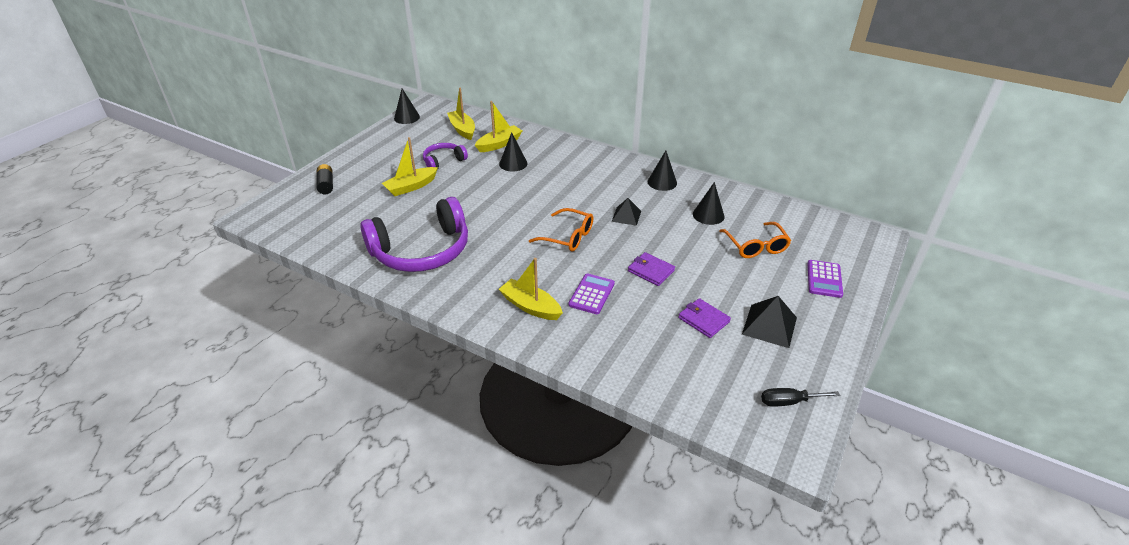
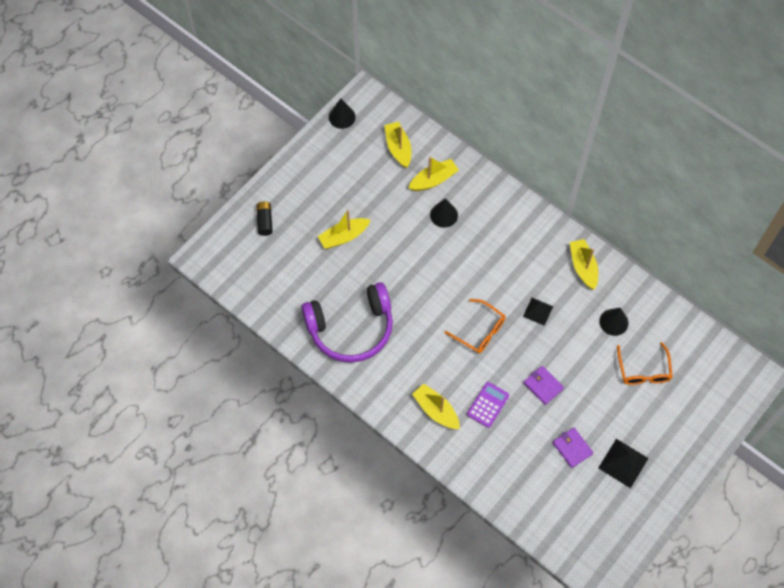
camera: 10 degrees right, 25 degrees up
purple headphones [423,143,468,168] -> none
black cone [648,151,677,191] -> yellow boat [570,239,598,290]
black screwdriver [761,388,840,407] -> none
purple calculator [808,260,843,298] -> none

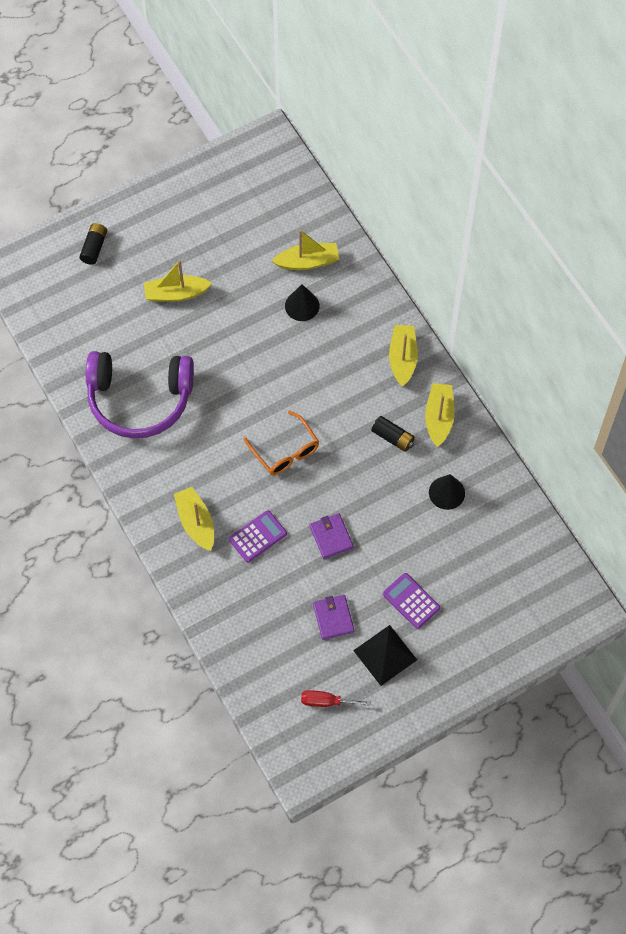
camera: 20 degrees right, 0 degrees up
black cone [329,99,356,129] -> none
yellow boat [384,122,411,168] -> yellow boat moved to [389,325,418,387]
black pyramid [523,298,553,326] -> none
orange glasses [617,342,673,385] -> none
none -> red screwdriver [301,690,371,707]
none -> black battery [371,416,415,452]
none -> purple calculator [383,573,440,629]

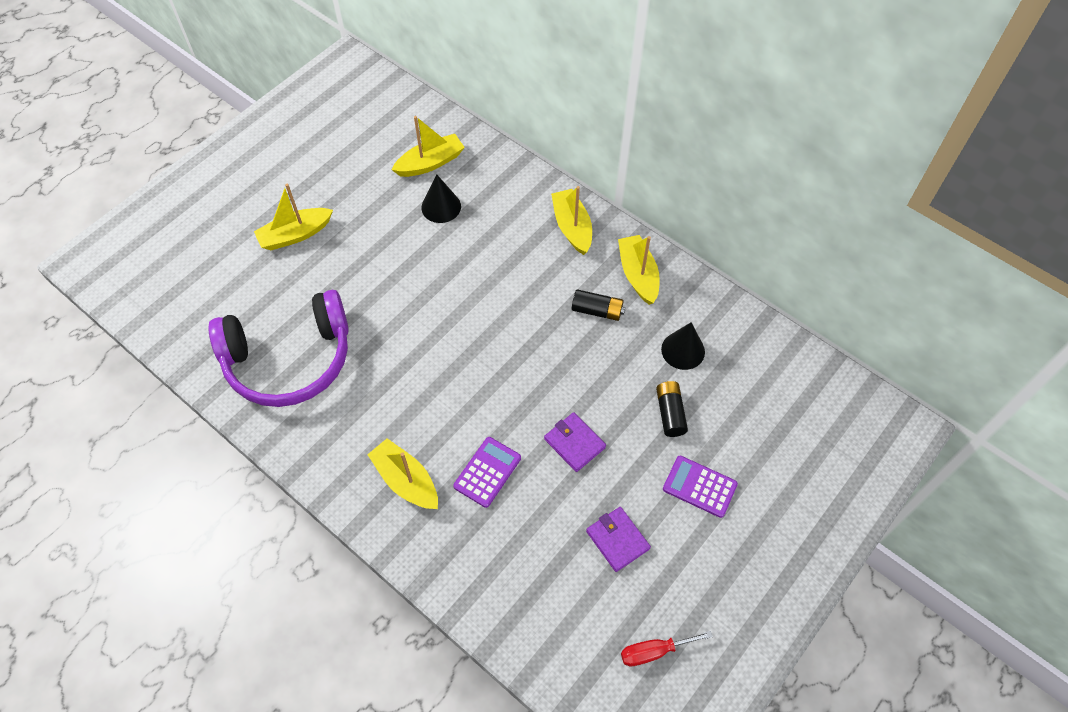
camera: 20 degrees left, 5 degrees down
black battery [79,223,107,265] -> black battery moved to [656,381,688,437]
orange glasses [244,411,319,475] -> none
black pyramid [353,625,417,686] -> none

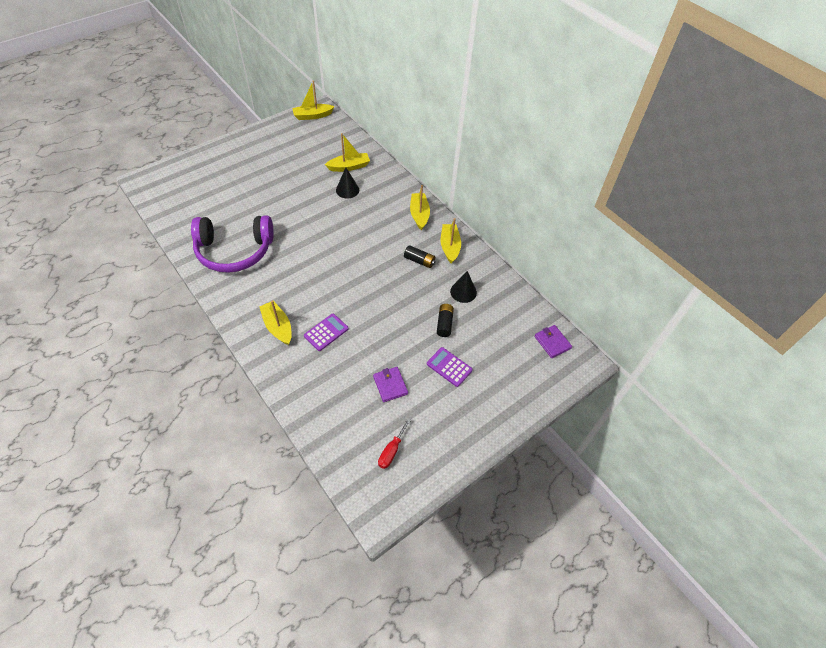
camera: 10 degrees right, 5 degrees down
yellow boat [254,184,333,250] -> yellow boat moved to [292,81,335,120]
purple wallet [544,412,606,472] -> purple wallet moved to [534,325,572,358]
red screwdriver [621,631,713,666] -> red screwdriver turned 60 degrees counterclockwise [378,418,411,469]

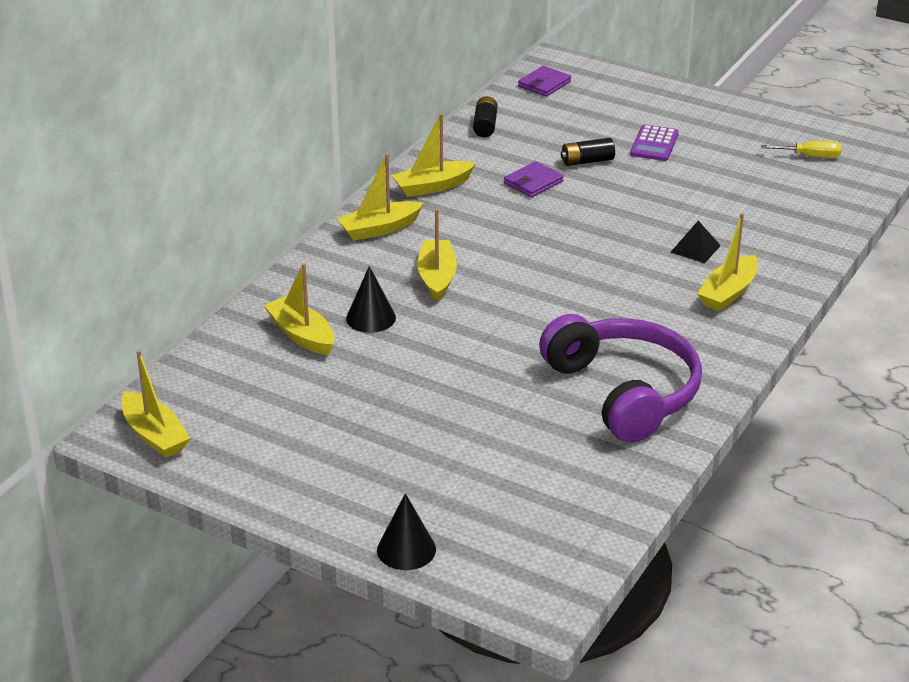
camera: 110 degrees left, 20 degrees down
purple calculator [304,314,348,351] -> black pyramid [670,220,721,263]
purple wallet [373,367,408,402] -> purple wallet moved to [504,161,564,197]
red screwdriver [378,418,411,469] -> yellow screwdriver [761,141,841,158]
black battery [404,245,435,268] -> black battery moved to [473,96,498,137]
black cone [450,271,477,303] -> black cone moved to [377,493,436,570]
none -> yellow boat [417,209,457,302]

